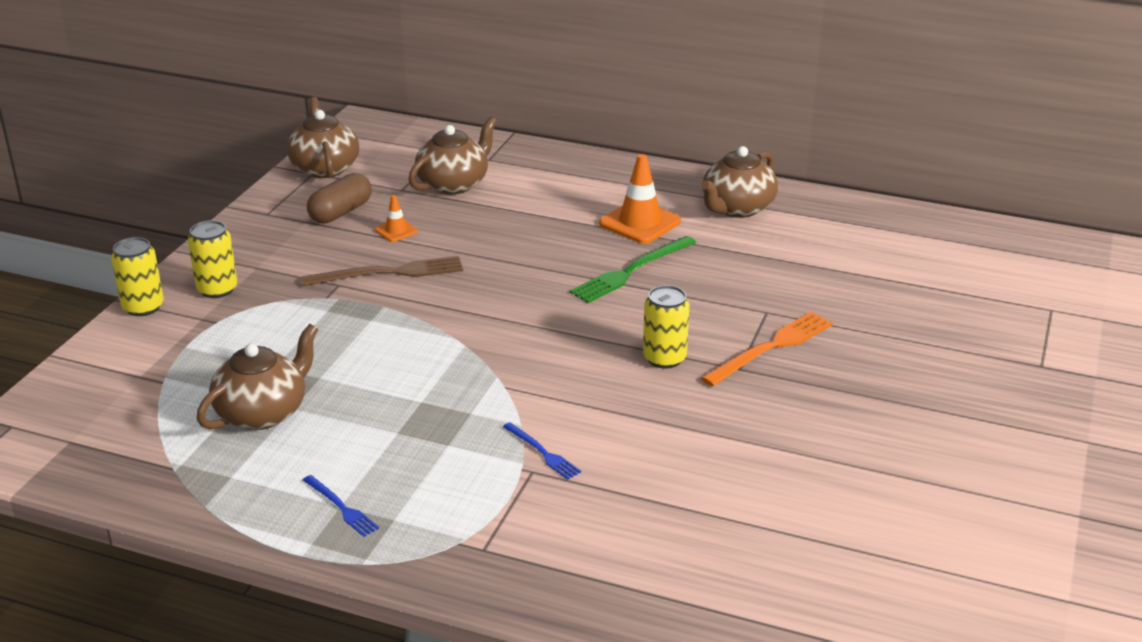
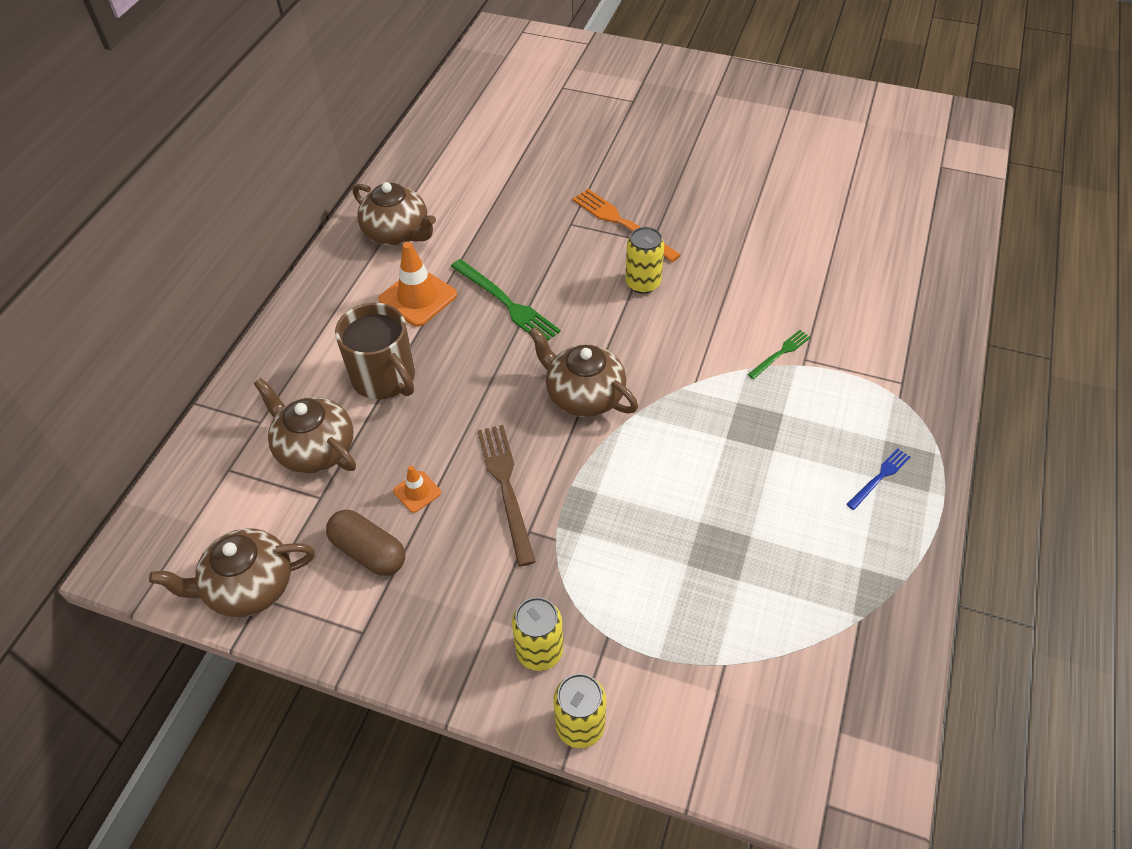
camera: 90 degrees left, 20 degrees up
brown teapot [197,324,318,430] -> brown teapot moved to [529,327,638,417]
blue fork [503,422,581,480] -> green fork [748,330,811,379]
none -> brown mug [335,303,415,399]

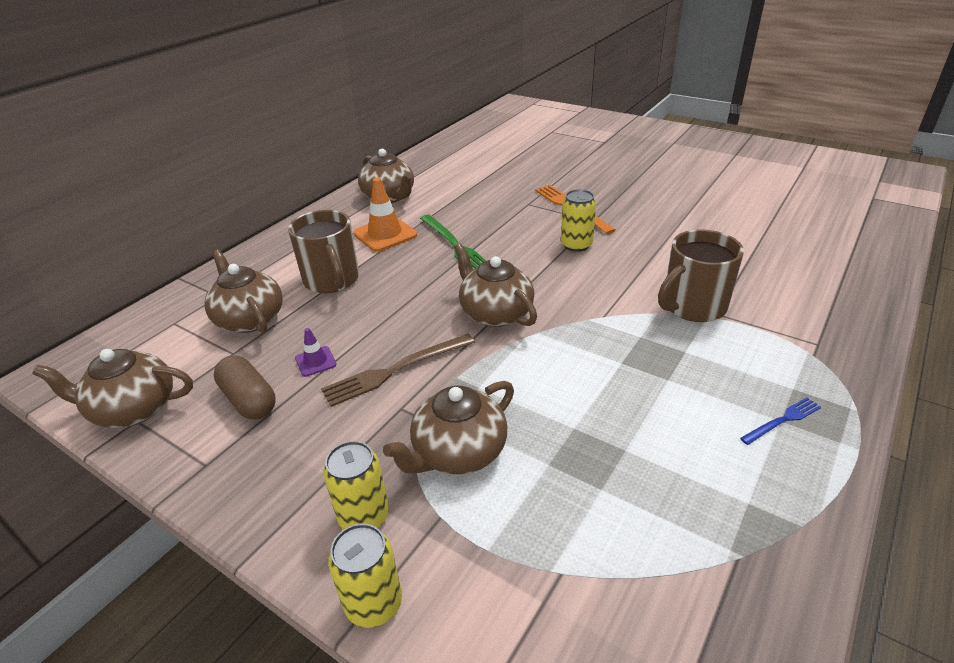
camera: 15 degrees right, 15 degrees down
orange traffic cone [393,465,441,513] -> purple traffic cone [295,328,337,377]
brown fork [477,425,536,566] -> brown fork turned 120 degrees counterclockwise [321,334,475,407]
green fork [748,330,811,379] -> brown mug [658,229,744,322]
none -> brown teapot [383,381,514,475]

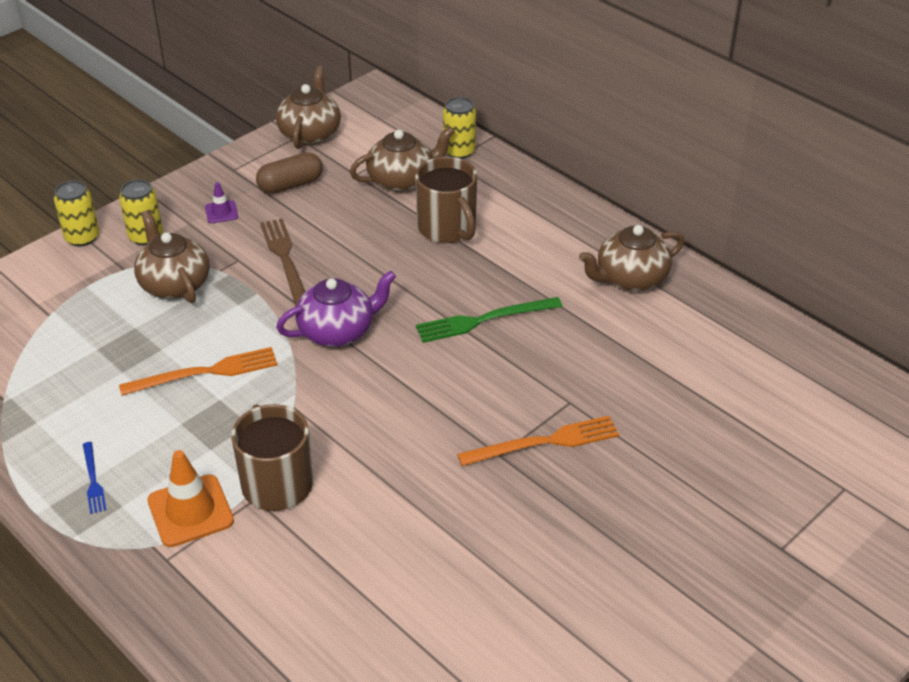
camera: 100 degrees right, 5 degrees up
brown mug [288,210,359,293] -> brown mug turned 105 degrees counterclockwise [415,157,477,243]
purple traffic cone [295,328,337,377] -> purple traffic cone moved to [205,182,238,223]
orange traffic cone [353,178,417,252] -> orange traffic cone moved to [147,450,234,547]
brown teapot [454,243,537,327] -> purple teapot [276,270,396,347]
yellow can [561,189,596,252] -> yellow can moved to [443,97,476,159]
none -> orange fork [119,347,278,396]

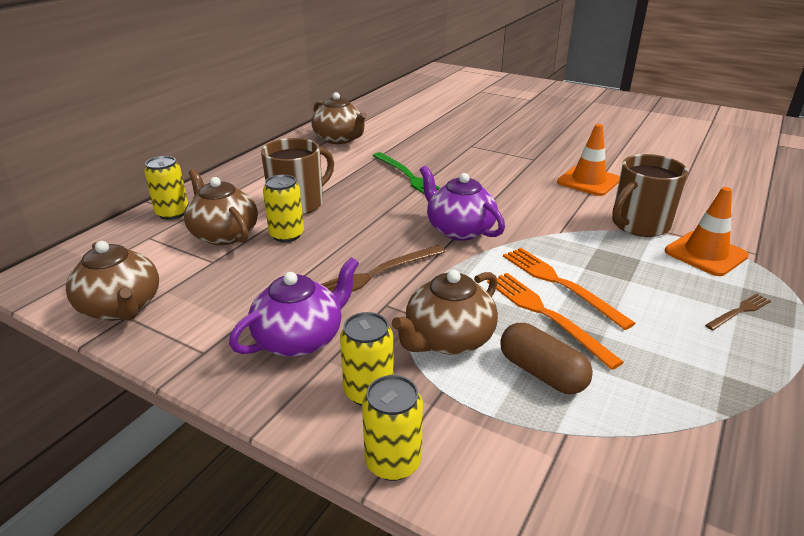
camera: 105 degrees left, 10 degrees down
blue fork [83,442,106,514] -> brown fork [705,294,771,330]
purple traffic cone [205,182,238,223] -> purple teapot [229,257,359,357]
brown capsule [256,152,323,194] -> brown capsule moved to [500,323,593,394]
brown teapot [276,66,341,149] -> brown teapot turned 120 degrees counterclockwise [66,241,159,321]
orange fork [457,416,619,466] -> orange fork moved to [487,273,624,370]
none -> yellow can [263,175,304,242]
none -> orange traffic cone [557,124,620,196]

